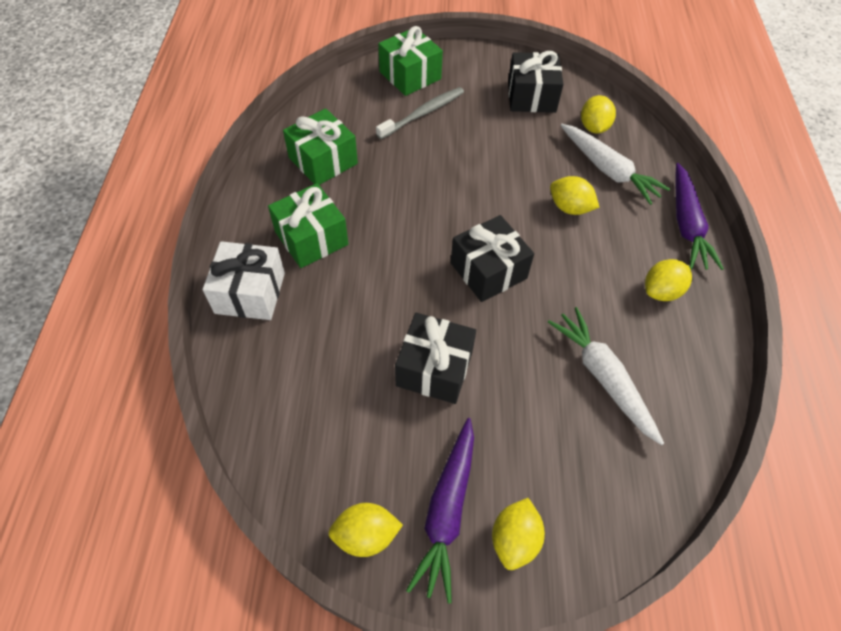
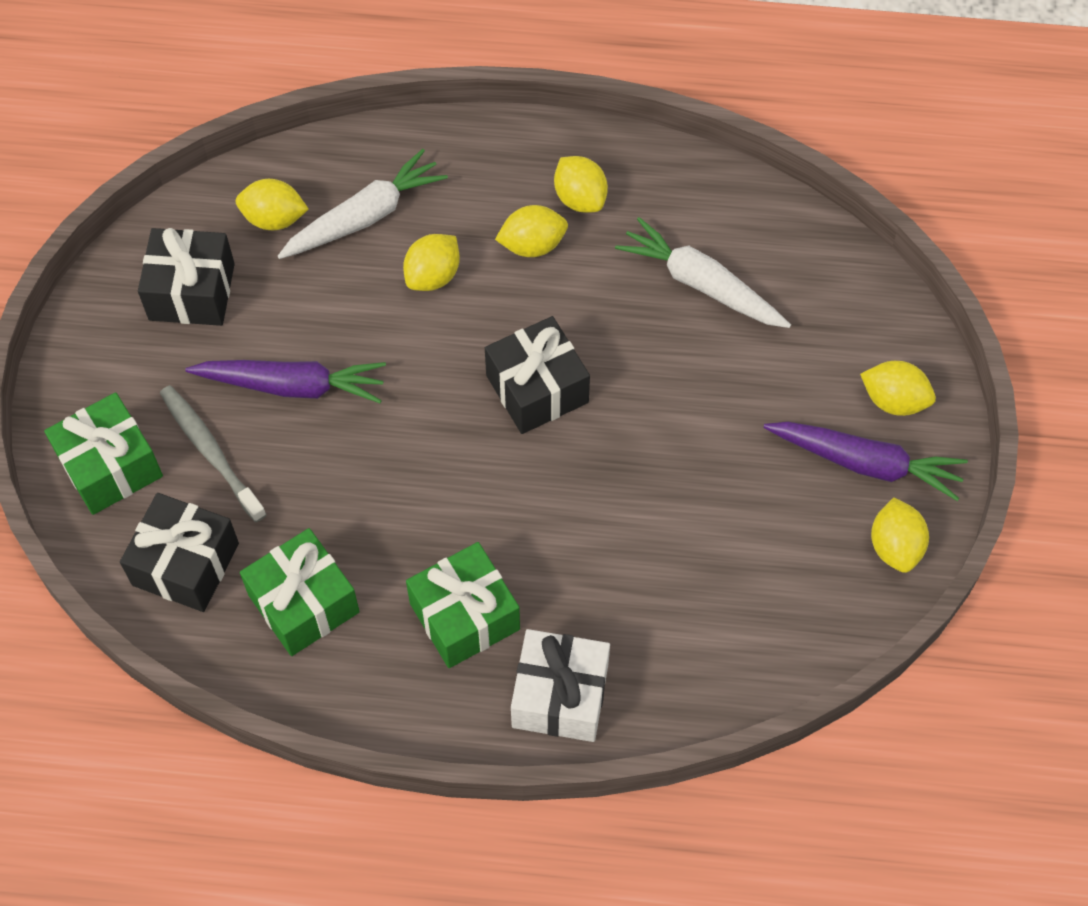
camera: 85 degrees left, 5 degrees up
black gift [395,312,476,404] -> black gift moved to [120,493,239,612]
white carrot [548,307,664,445] -> white carrot turned 60 degrees clockwise [615,217,791,328]
purple carrot [675,163,724,270] -> purple carrot moved to [185,360,386,403]
none -> yellow lemon [495,205,568,257]

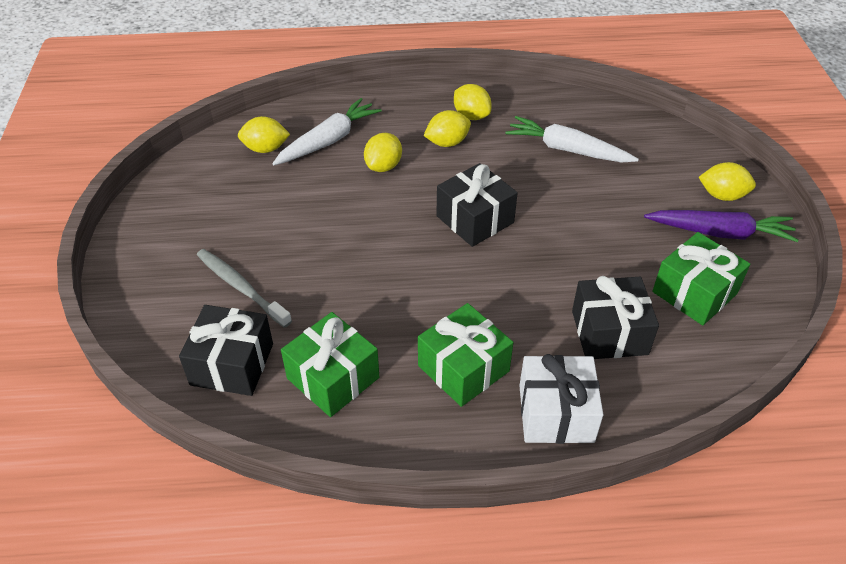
camera: 10 degrees left, 15 degrees down
green gift [44,392,163,515] -> green gift moved to [652,232,750,325]
black gift [138,228,235,326] -> black gift moved to [572,276,659,359]
purple carrot [185,360,386,403] -> none
yellow lemon [871,497,929,573] -> none

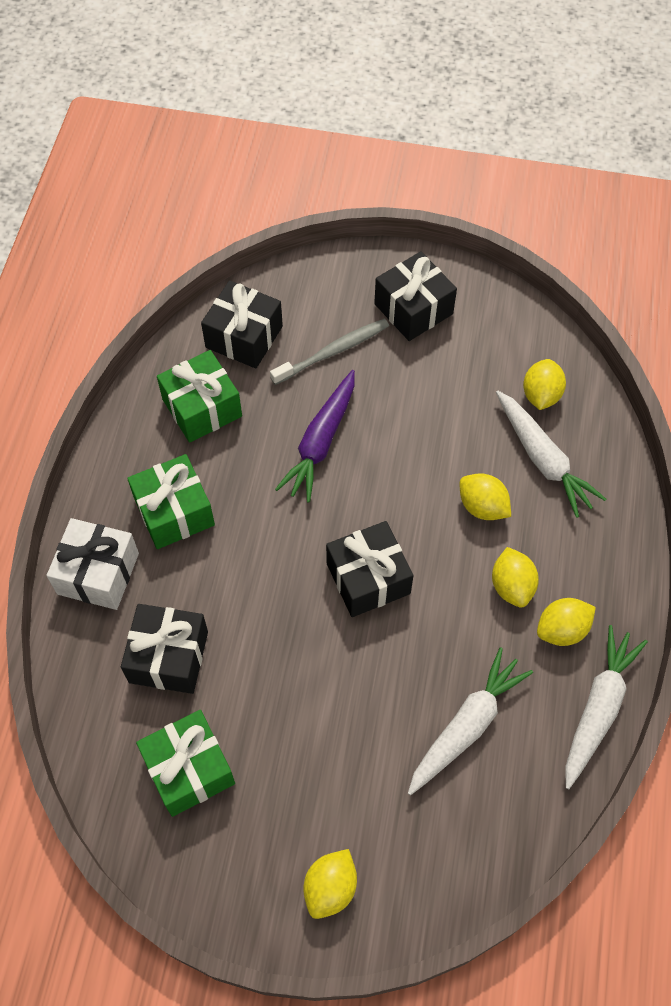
camera: 105 degrees right, 15 degrees up
purple carrot [644,210,799,242] -> purple carrot moved to [275,370,355,503]
none -> black gift [374,251,457,341]
none -> white carrot [565,625,648,789]

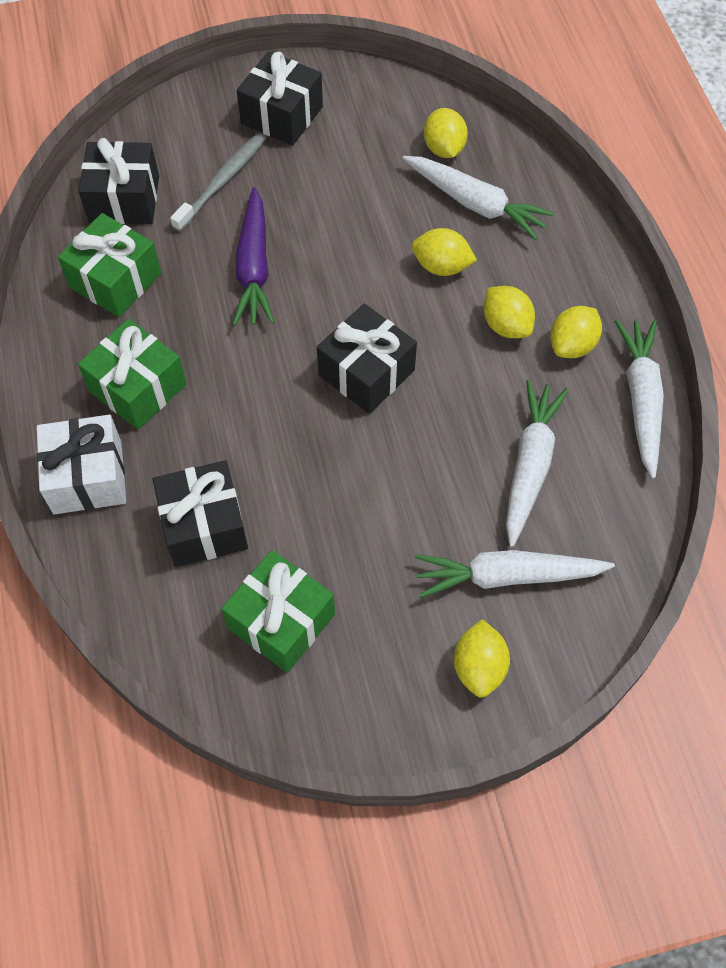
camera: 25 degrees left, 0 degrees up
none -> white carrot [415,550,615,598]

